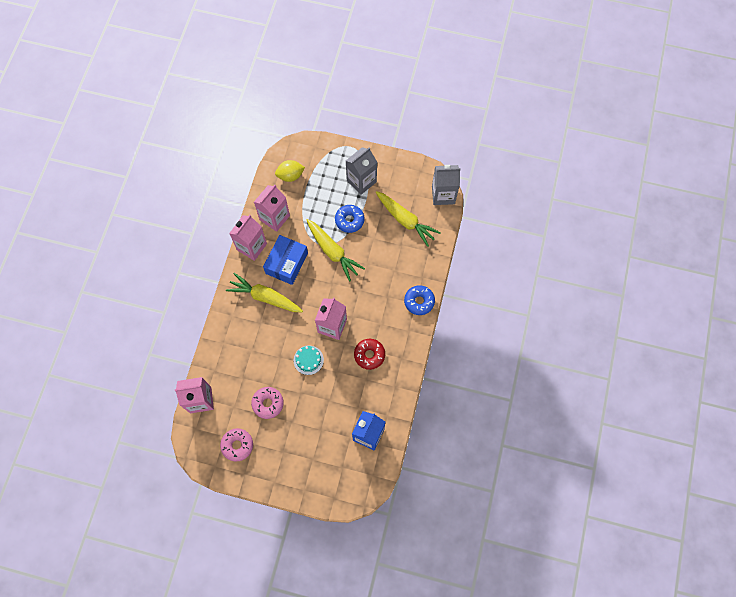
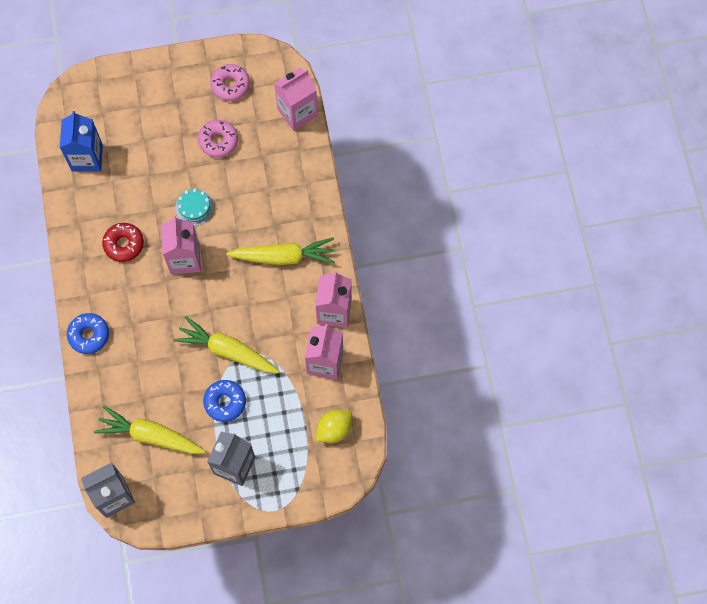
camera: 155 degrees right, 0 degrees up
blue box [263,235,308,285] -> none

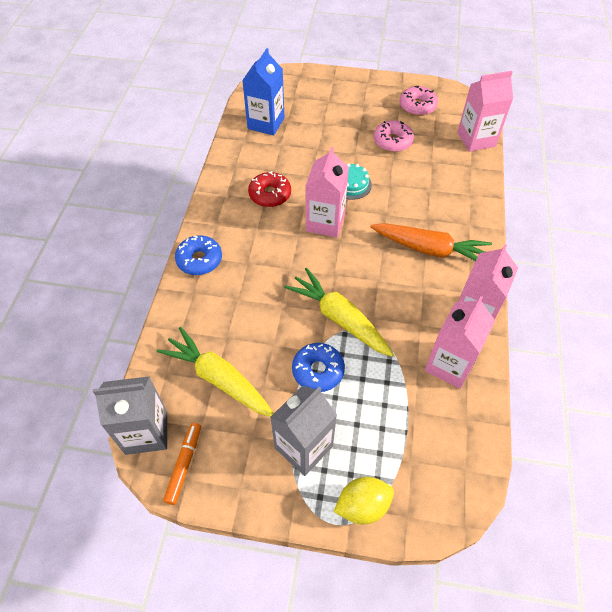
camera: 20 degrees right, 15 degrees down
yellow carrot [226,237,335,265] -> orange carrot [370,223,492,261]
yellow lemon [316,410,352,443] -> yellow lemon moved to [334,477,394,524]
none -> orange marker [163,423,201,505]

